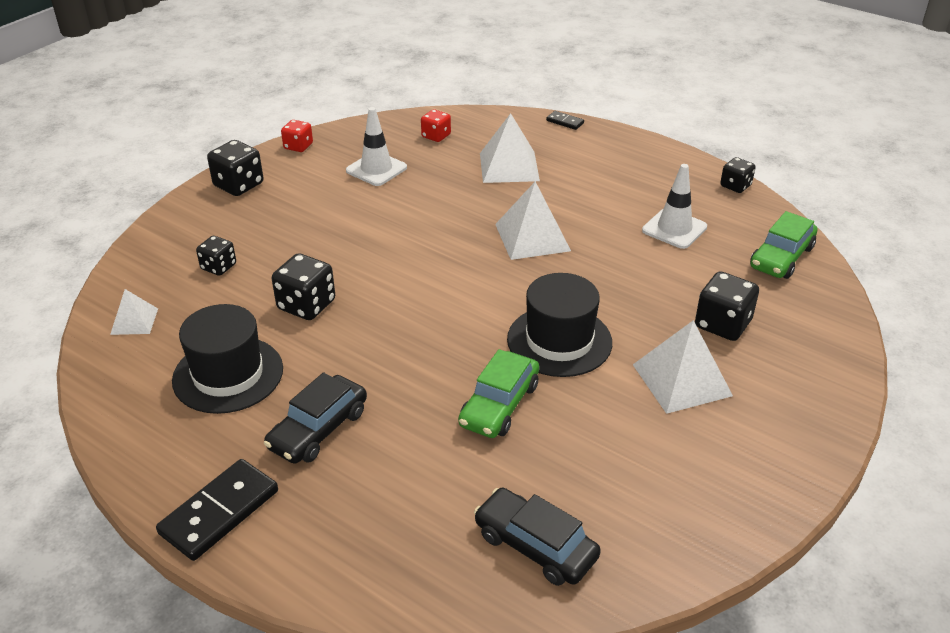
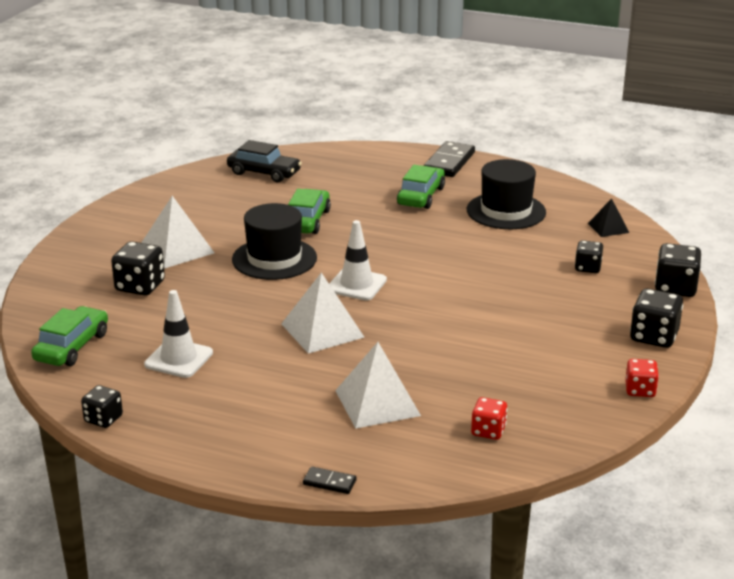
camera: 165 degrees right, 10 degrees down
white pyramid [110,289,158,335] -> black pyramid [588,198,629,237]
black car [264,372,367,464] -> green car [397,165,445,209]
black dice [272,253,335,320] -> black dice moved to [655,243,701,297]
white traffic cone [346,107,407,186] -> white traffic cone moved to [329,220,387,300]

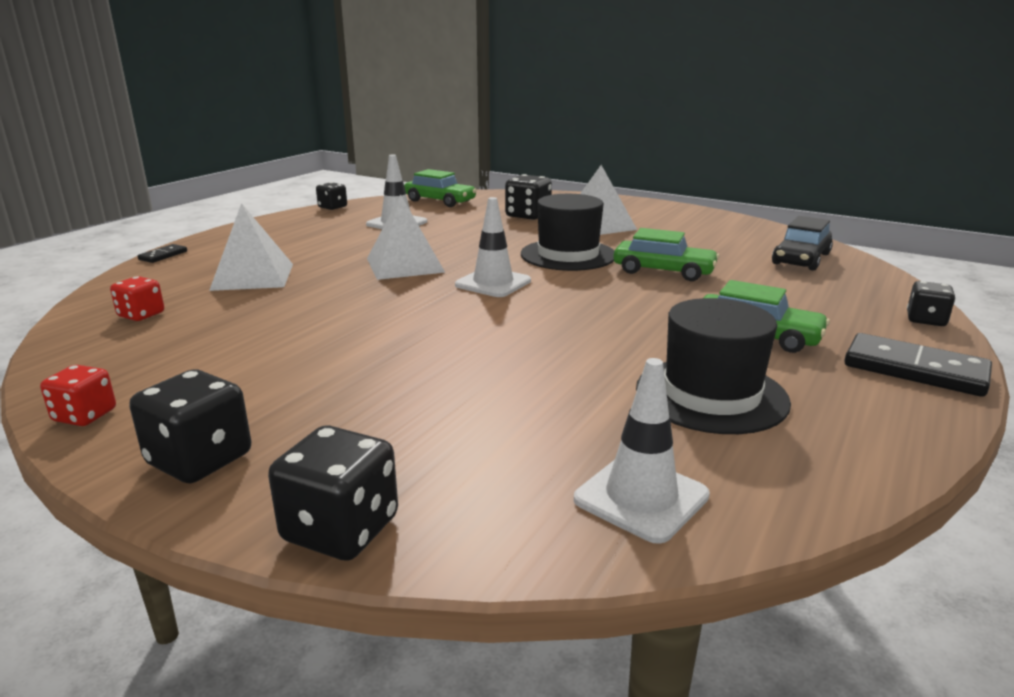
camera: 100 degrees right, 5 degrees down
black dice [575,240,603,273] -> black dice moved to [907,281,955,326]
black pyramid [588,198,629,237] -> white traffic cone [574,358,710,544]

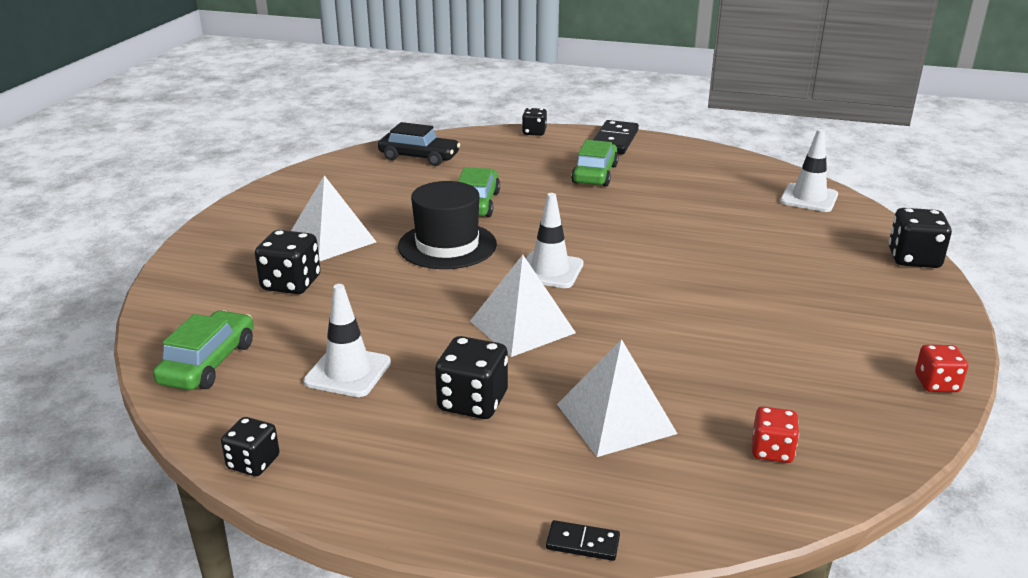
camera: 105 degrees left, 5 degrees up
black dice [129,369,251,483] -> black dice moved to [435,336,508,419]
black hat [636,298,791,434] -> none

